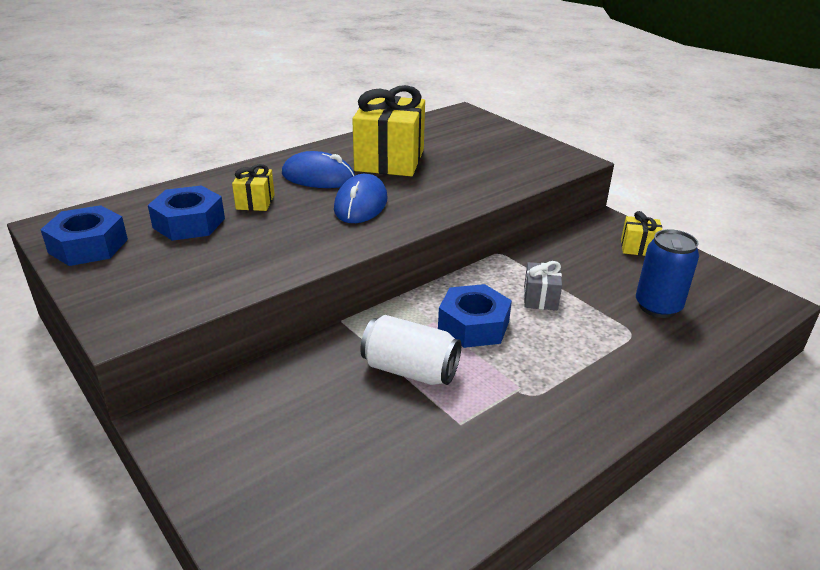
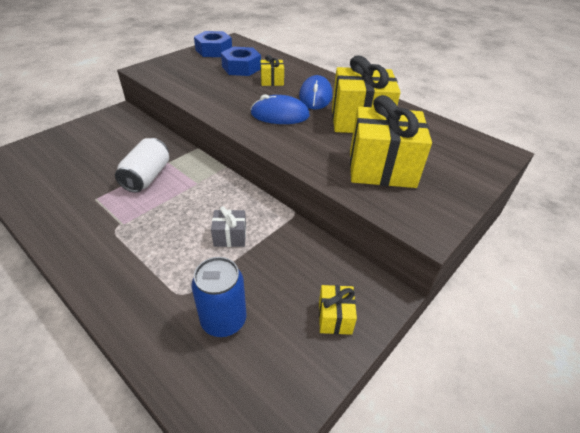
camera: 80 degrees right, 10 degrees up
blue nut [438,284,512,348] -> none
none -> yellow gift [350,95,432,188]

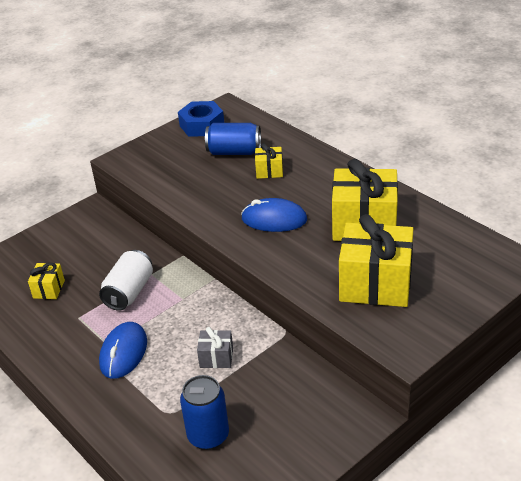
camera: 10 degrees right, 5 degrees down
blue nut [221,47,261,76] -> blue can [205,123,261,155]
blue mouse [299,75,332,109] -> blue mouse moved to [99,322,147,379]
yellow gift [319,285,357,335] -> yellow gift moved to [28,263,65,299]

